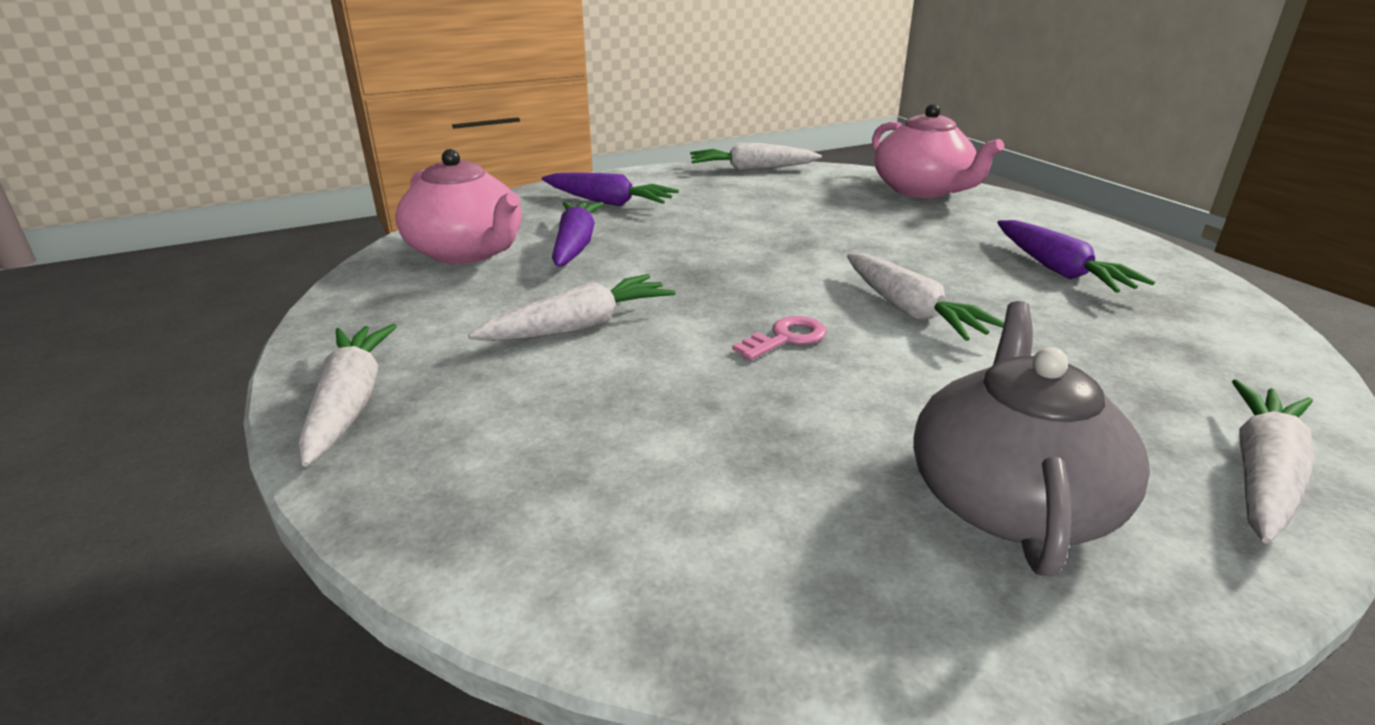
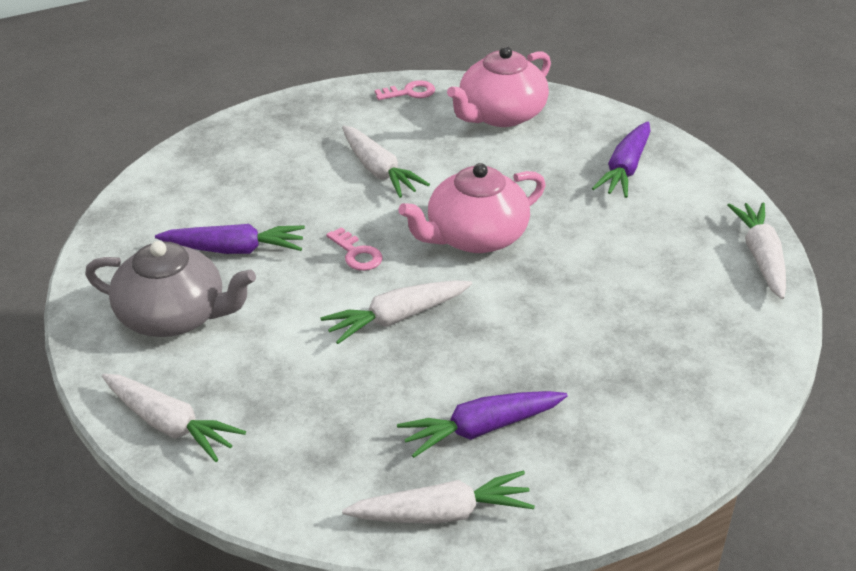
camera: 90 degrees right, 10 degrees up
white carrot [299,324,397,467] -> white carrot moved to [342,470,535,524]
purple carrot [552,202,604,267] -> purple carrot moved to [155,224,305,254]
pink teapot [872,104,1004,198] -> pink teapot moved to [398,163,546,253]
none -> pink key [375,80,435,100]

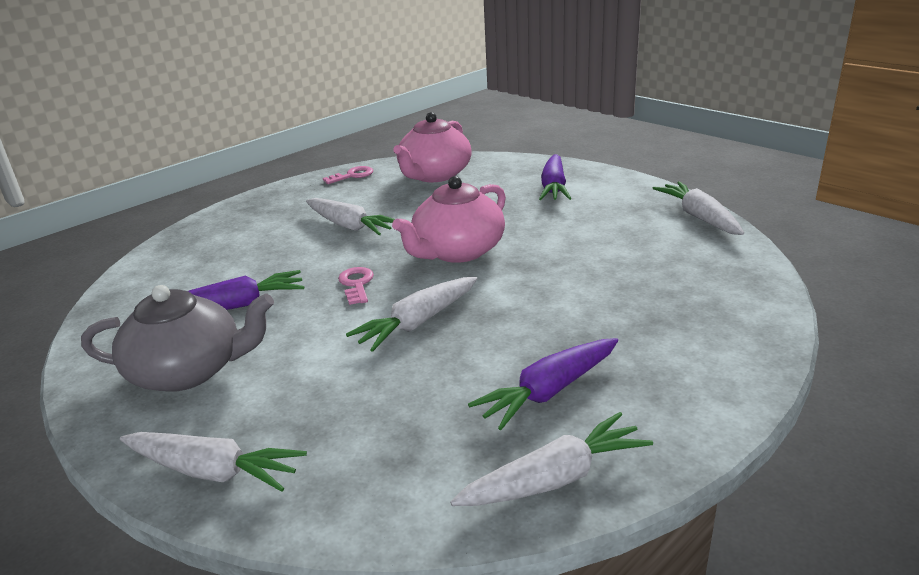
camera: 15 degrees left, 10 degrees down
pink key [326,227,383,271] -> pink key turned 135 degrees counterclockwise [338,267,374,305]

